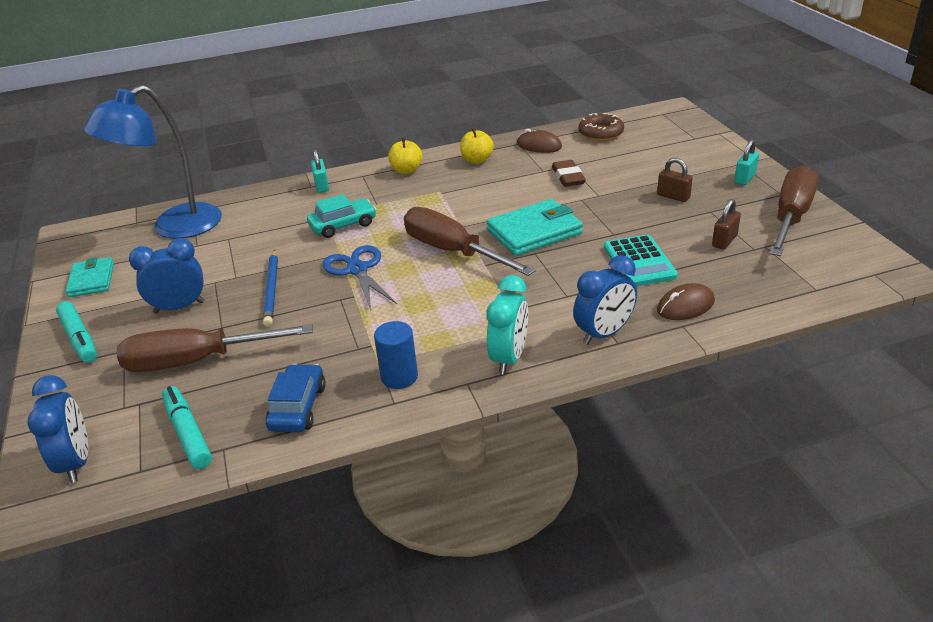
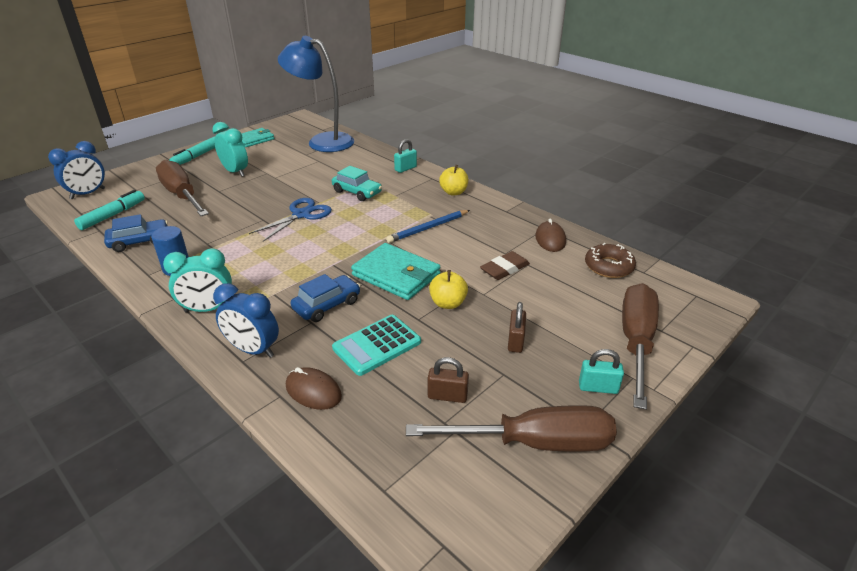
camera: 60 degrees right, 0 degrees up
blue clock [129,238,204,313] -> turquoise clock [212,122,248,177]
blue pencil [263,250,278,327] -> blue pencil moved to [386,210,470,243]
brown screwdriver [404,207,536,276] -> brown screwdriver moved to [622,283,659,410]
yellow apple [460,128,494,164] -> yellow apple moved to [429,270,468,309]
none -> blue car [291,274,360,322]

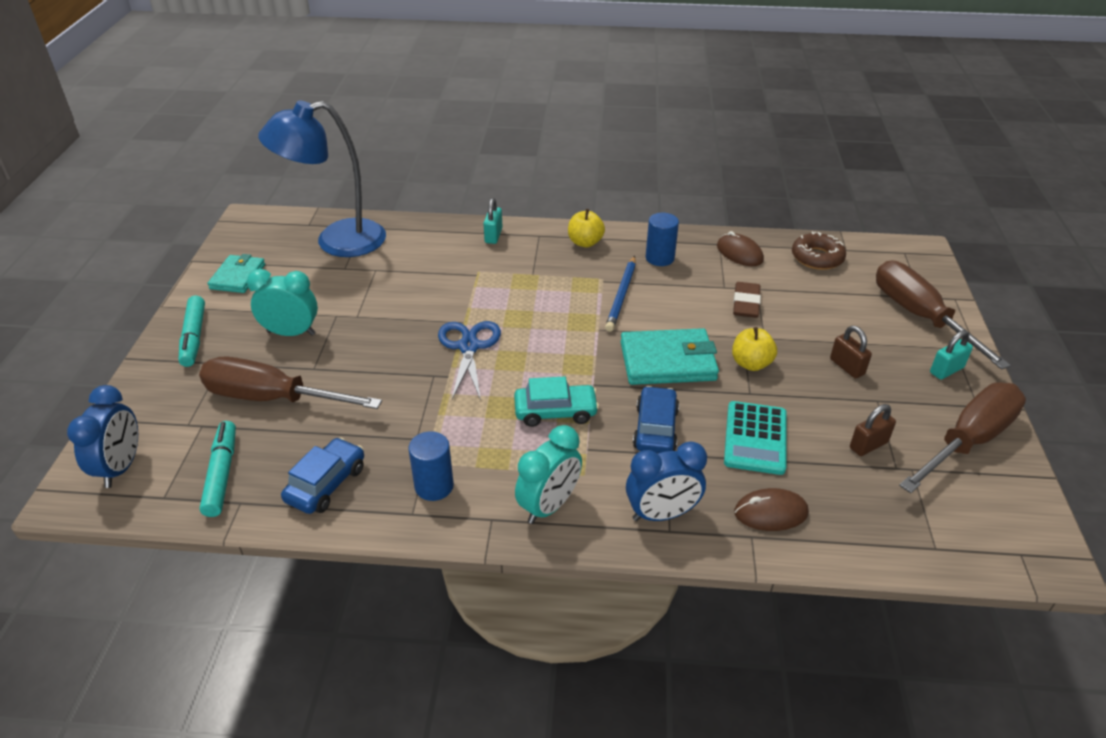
camera: 40 degrees left, 5 degrees up
turquoise car [332,166,382,201] -> turquoise car moved to [514,377,599,427]
none -> blue cylinder [646,213,679,266]

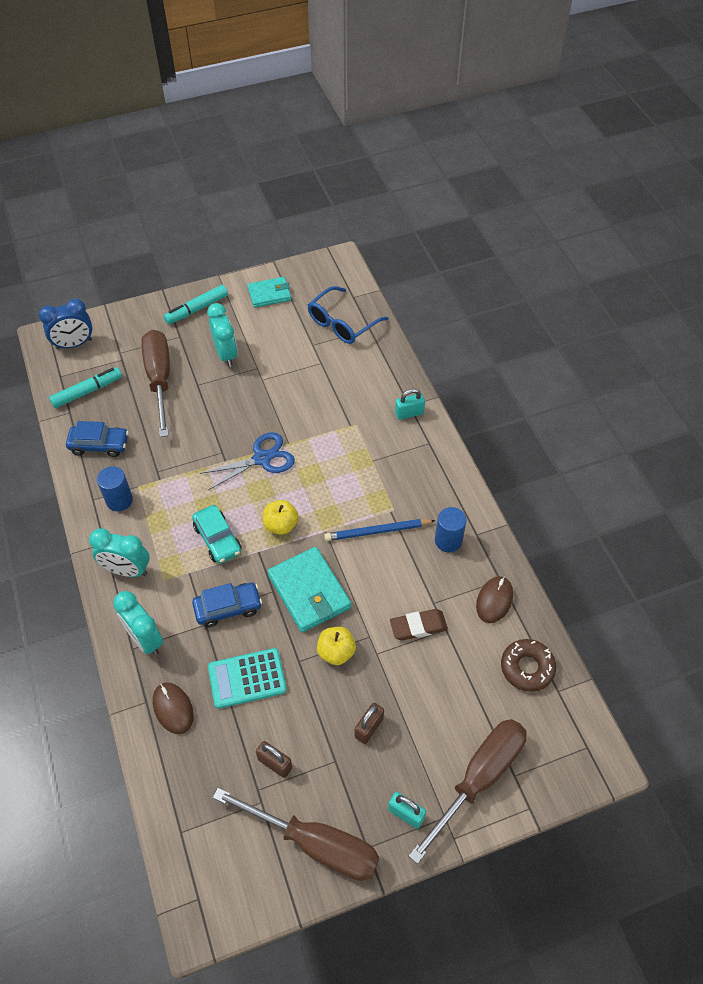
camera: 65 degrees right, 15 degrees up
blue lamp [258,100,386,257] -> blue glasses [308,286,388,344]
yellow apple [568,209,605,247] -> yellow apple moved to [263,500,299,535]
blue clock [626,441,707,521] -> turquoise clock [113,591,163,655]

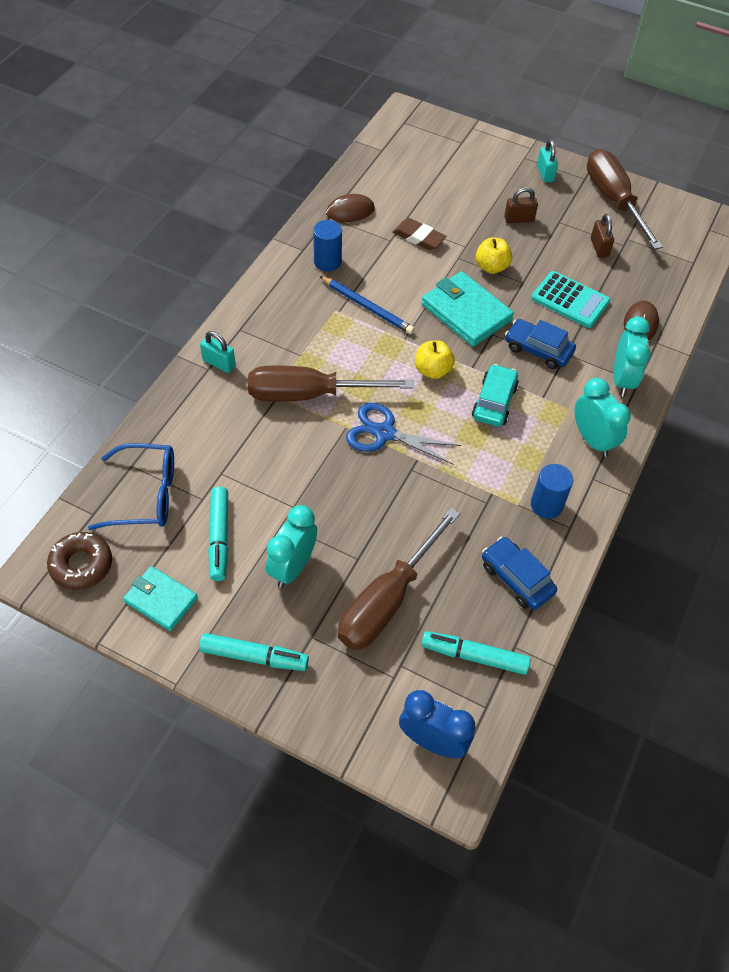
camera: 135 degrees left, 0 degrees up
turquoise wallet [268,547,351,633] -> turquoise wallet turned 60 degrees counterclockwise [422,271,514,347]
brown screwdriver [409,719,527,864] -> brown screwdriver moved to [248,365,414,401]
brown donut [501,639,556,692] -> brown donut moved to [47,532,112,590]
none -> turquoise marker [208,487,229,581]

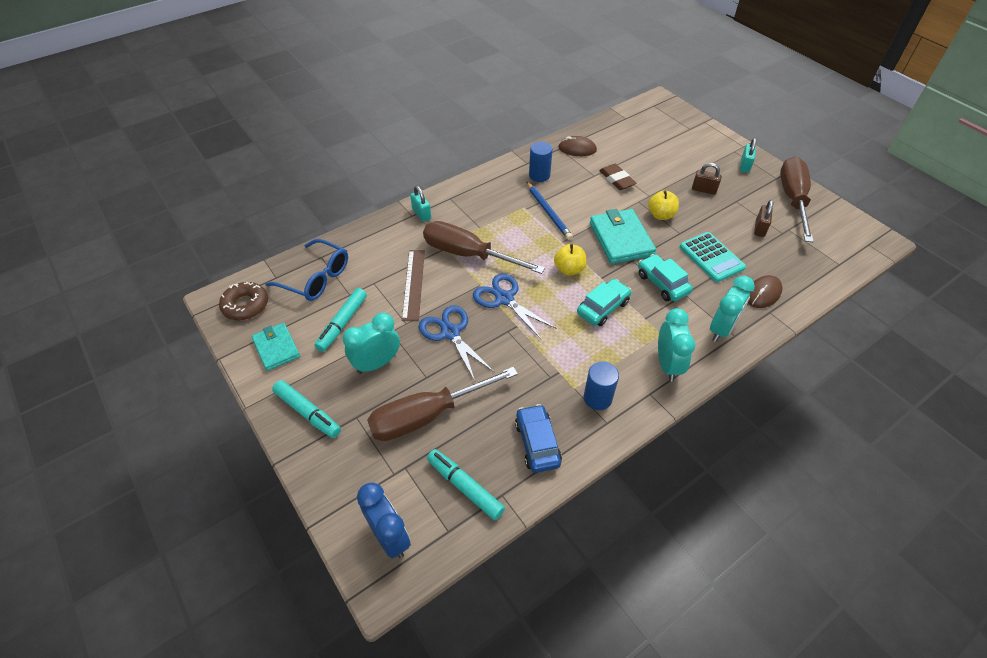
camera: 30 degrees right, 5 degrees down
blue car [505,319,576,369] -> turquoise car [638,254,693,301]
none -> brown ruler [402,250,425,321]
none -> blue scissors [419,305,495,381]

